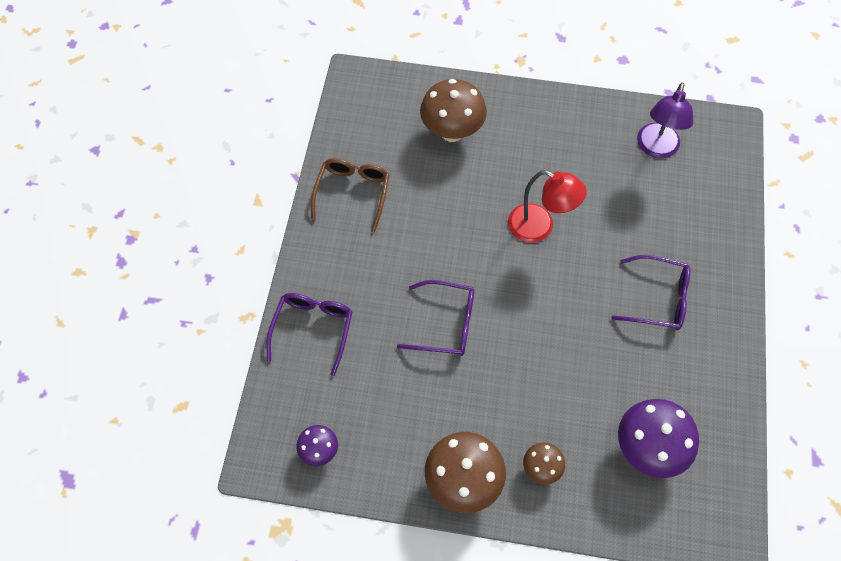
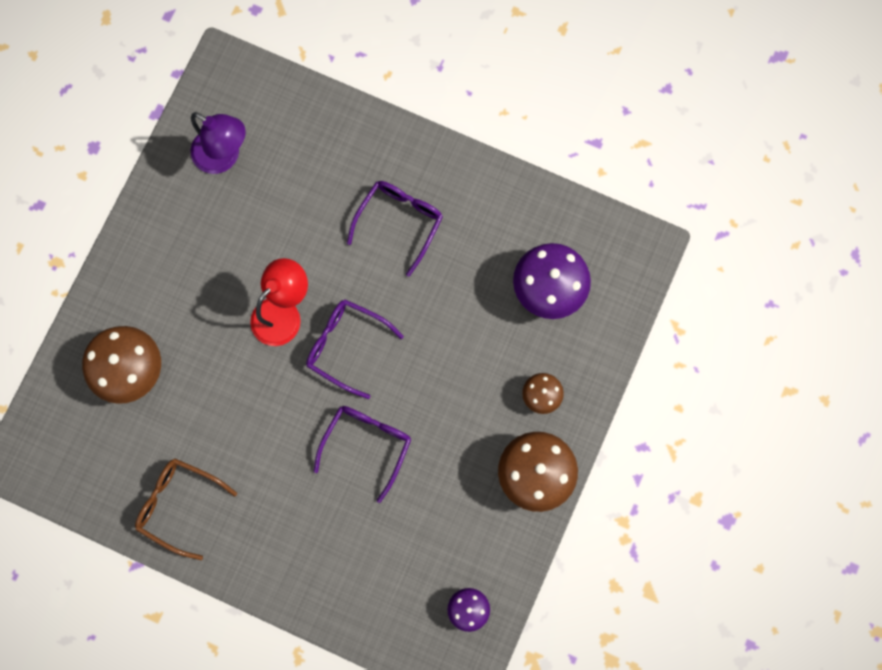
camera: 75 degrees left, 15 degrees up
purple glasses [266,293,353,376] -> purple glasses moved to [306,299,404,399]

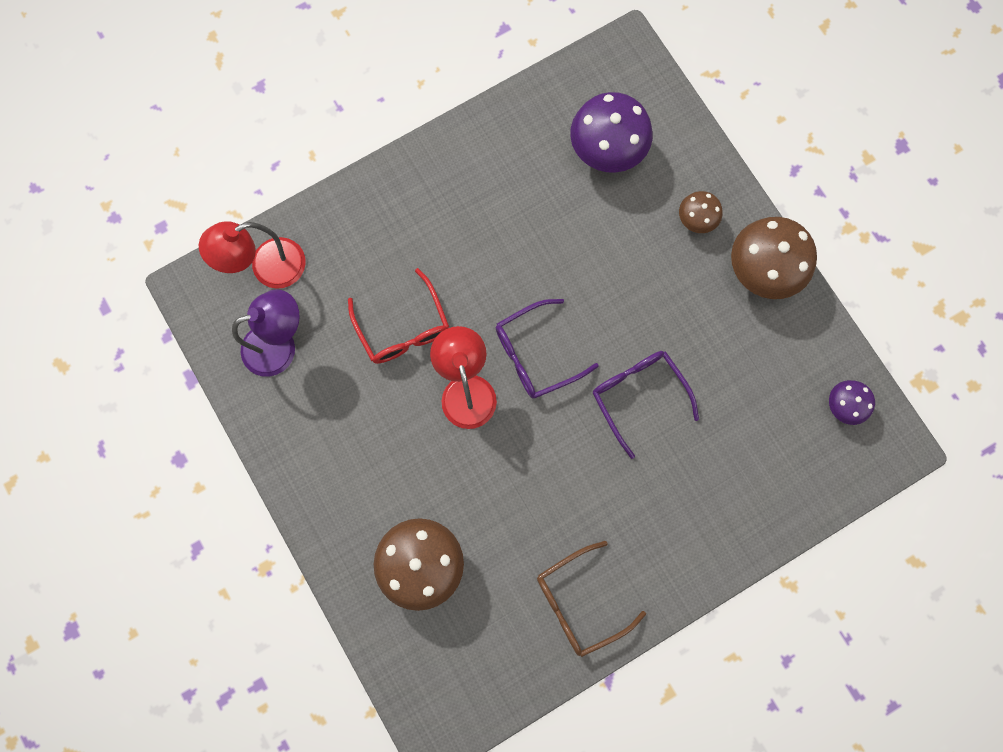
camera: 55 degrees left, 0 degrees up
purple glasses [347,181,443,277] -> none
none -> red lamp [199,221,306,289]
none -> red glasses [348,268,449,364]

